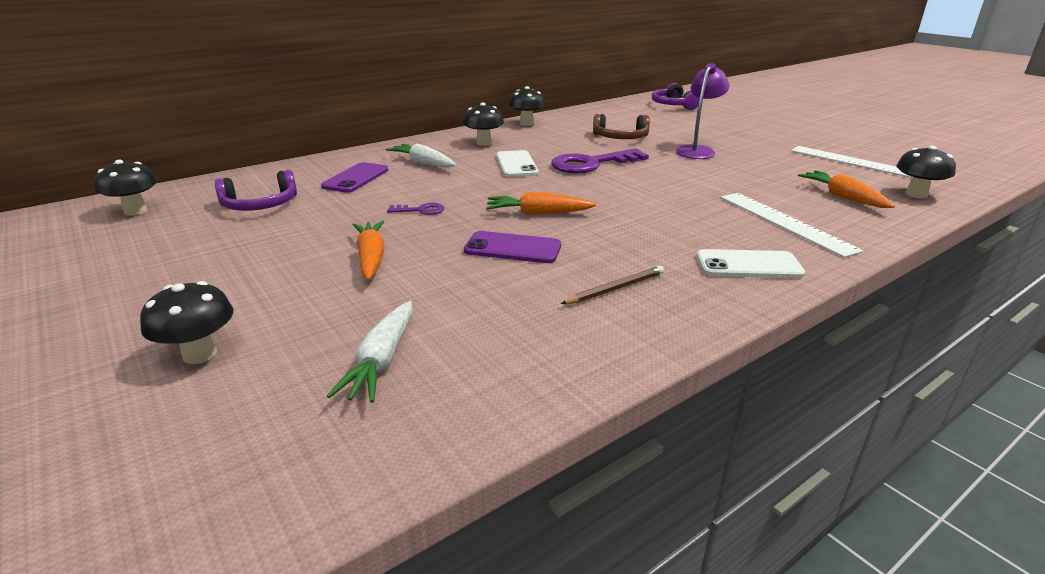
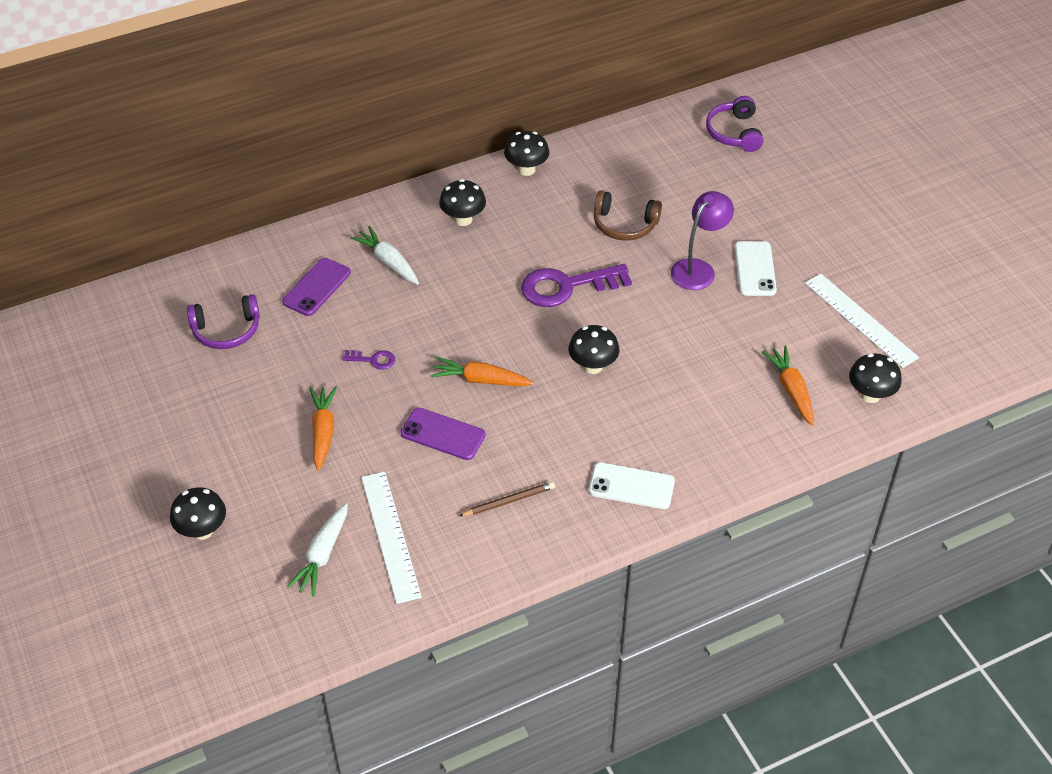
camera: 10 degrees right, 20 degrees up
black mushroom [94,160,158,216] -> black mushroom moved to [569,325,619,374]
white phone [496,150,539,177] -> white phone moved to [735,241,777,296]
white ruler [720,193,864,258] -> white ruler moved to [361,471,422,604]

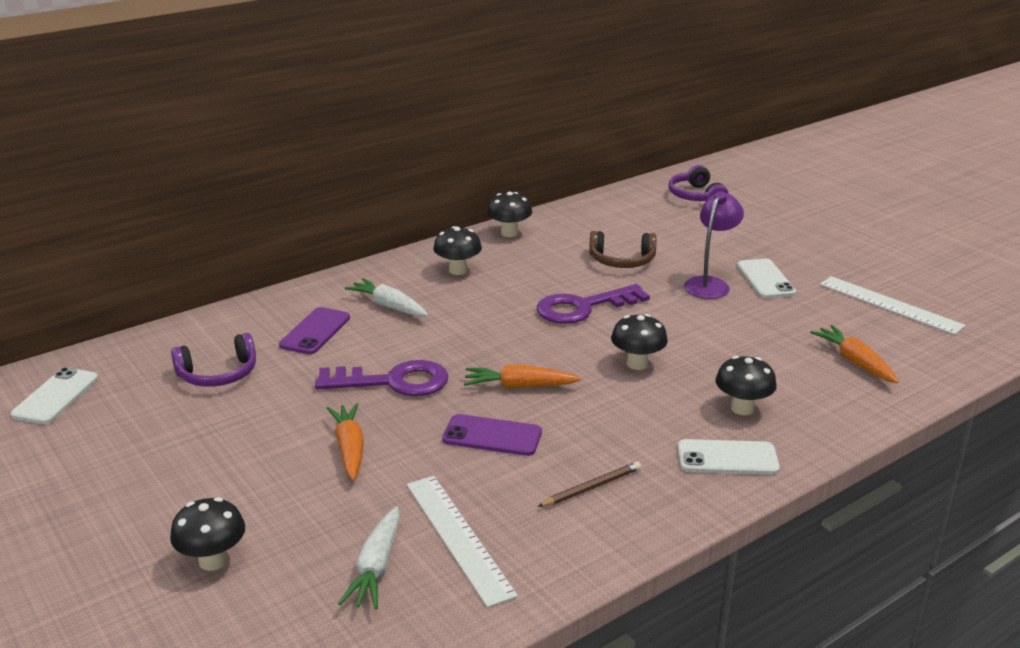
camera: 10 degrees left, 20 degrees down
purple key [342,350,395,370] -> purple key [315,360,449,396], size x2.19
black mushroom [849,353,902,403] -> black mushroom moved to [715,356,777,415]
none -> white phone [11,367,98,424]

